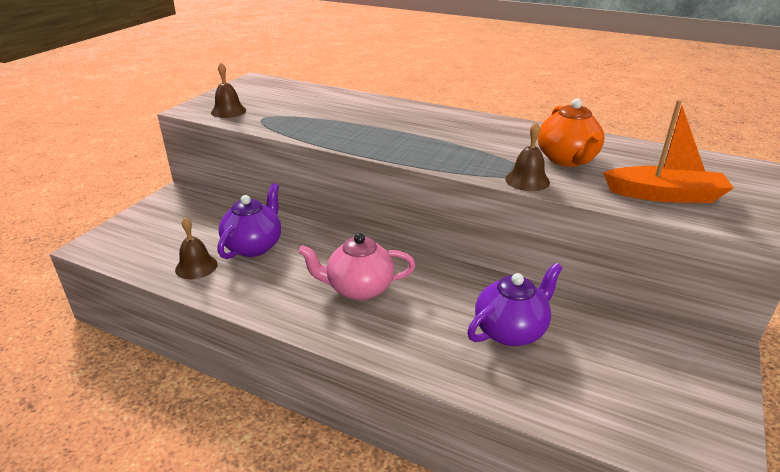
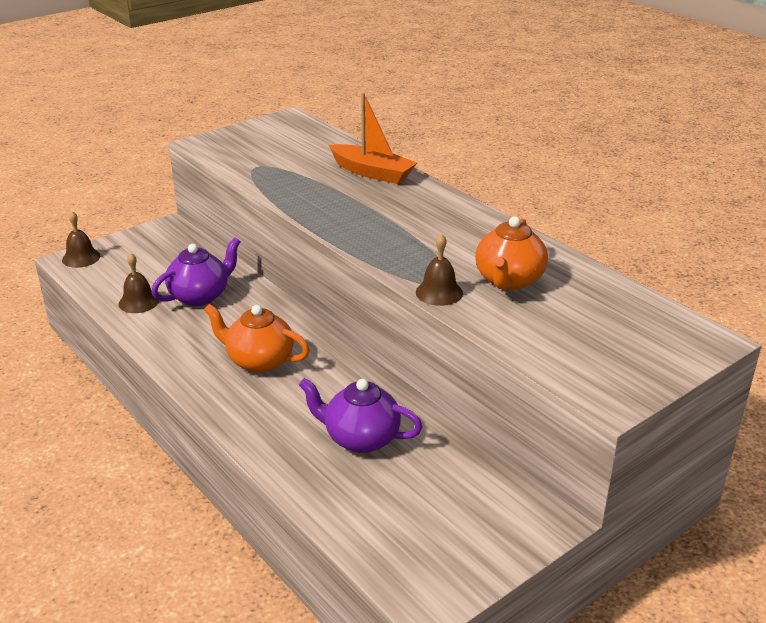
camera: 25 degrees right, 0 degrees up
brown bell [211,63,246,118] -> brown bell moved to [62,211,100,268]
pink teapot [298,233,416,301] -> orange teapot [204,304,310,373]
purple teapot [467,263,563,346] -> purple teapot turned 150 degrees counterclockwise [299,378,423,453]
orange boat [603,100,734,203] -> orange boat moved to [329,92,417,184]

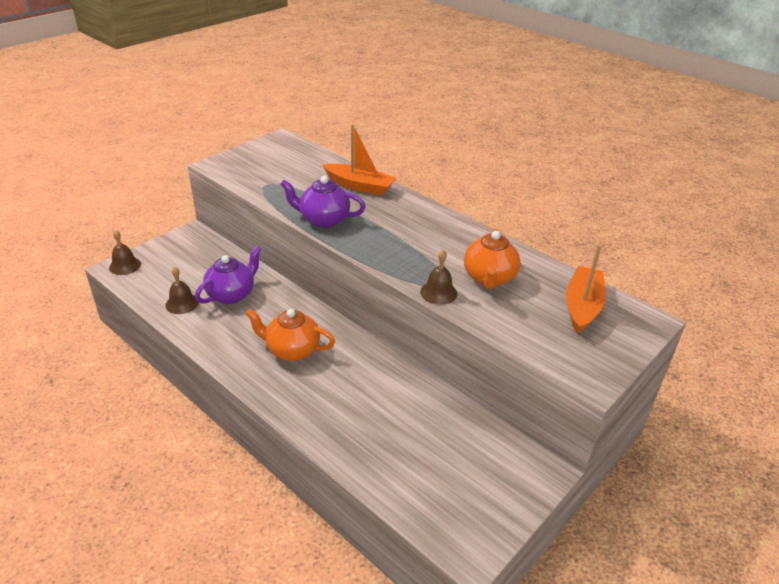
camera: 10 degrees left, 5 degrees up
purple teapot [299,378,423,453] -> purple teapot moved to [280,176,366,228]
none -> orange boat [566,245,606,334]

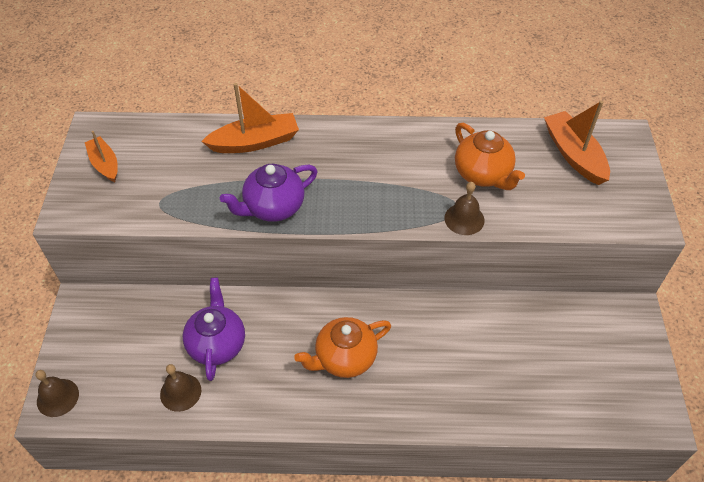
camera: 40 degrees left, 15 degrees up
none -> orange boat [85,131,118,182]

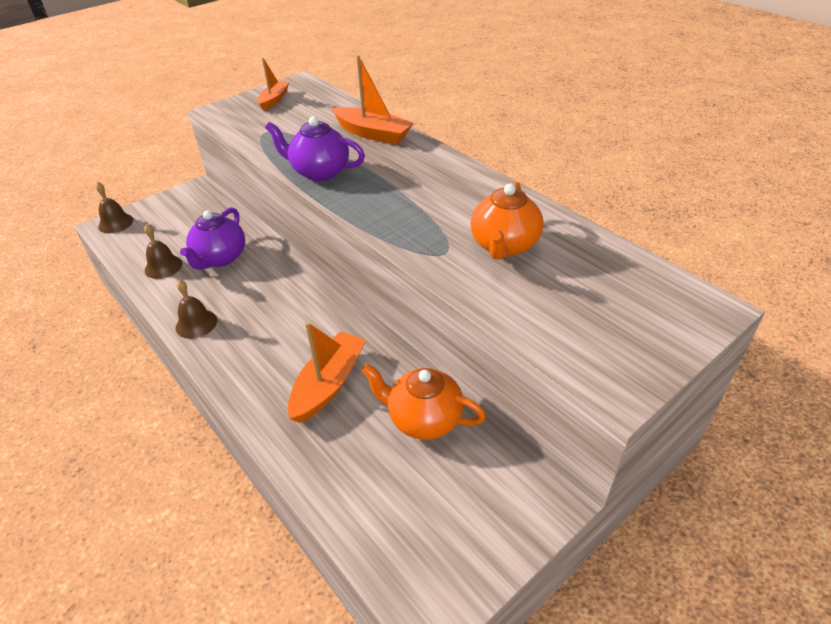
camera: 50 degrees right, 10 degrees down
purple teapot [183,278,245,381] -> purple teapot turned 150 degrees clockwise [180,207,245,270]
orange teapot [294,317,391,378] -> orange teapot moved to [361,364,486,440]
brown bell [444,182,485,235] -> brown bell moved to [176,280,217,339]
orange boat [544,101,610,185] -> orange boat moved to [288,322,366,423]

